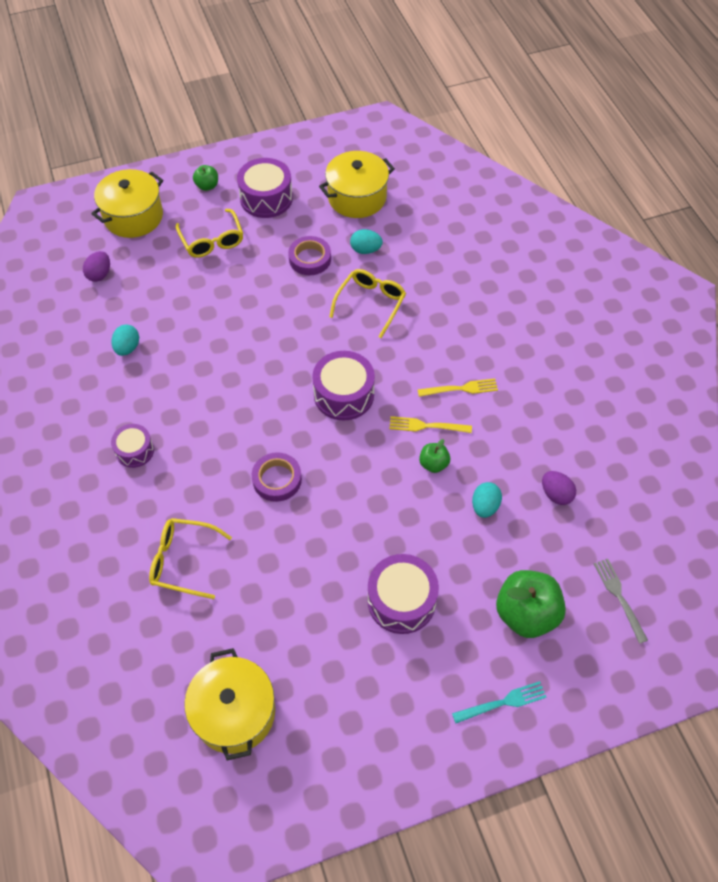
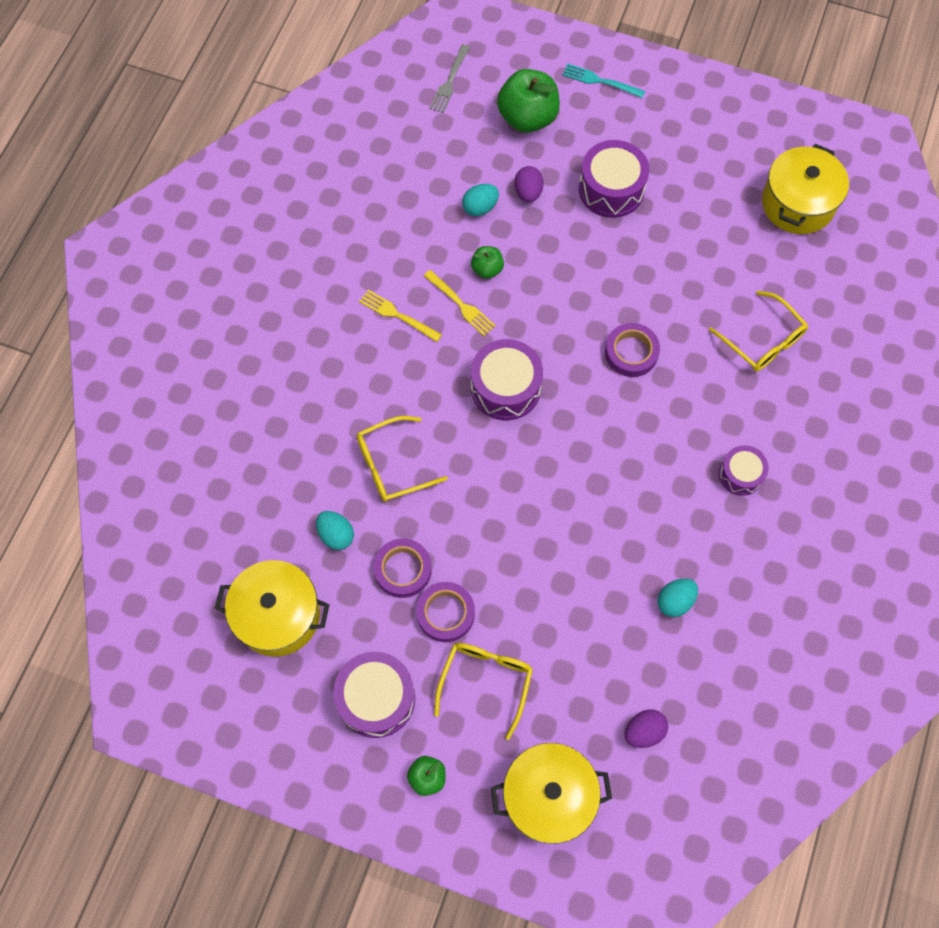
camera: 140 degrees left, 10 degrees up
purple egg [542,471,576,505] -> purple egg moved to [514,166,544,203]
none -> purple tape [416,582,475,642]

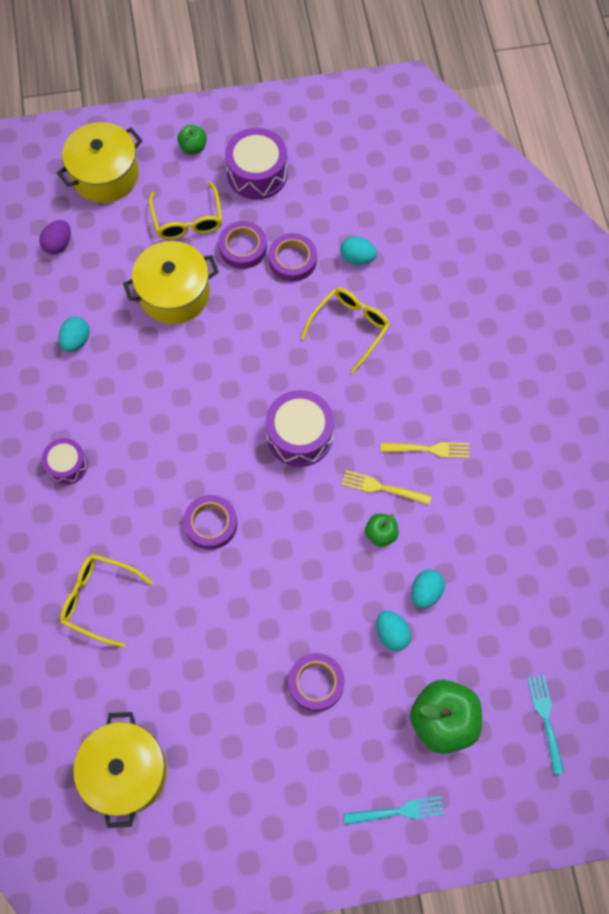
camera: 150 degrees right, 0 degrees up
yellow pot [215,560,330,657] -> yellow pot moved to [123,241,219,324]
grey fork [429,44,470,113] -> turquoise fork [528,675,565,775]
purple egg [514,166,544,203] -> turquoise egg [376,611,411,651]
purple drum [579,140,649,218] -> purple tape [288,653,344,712]

